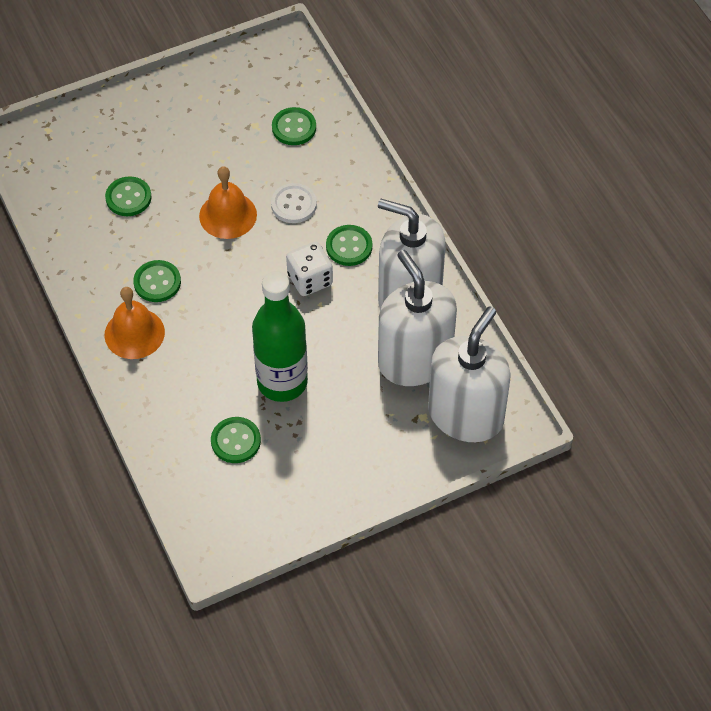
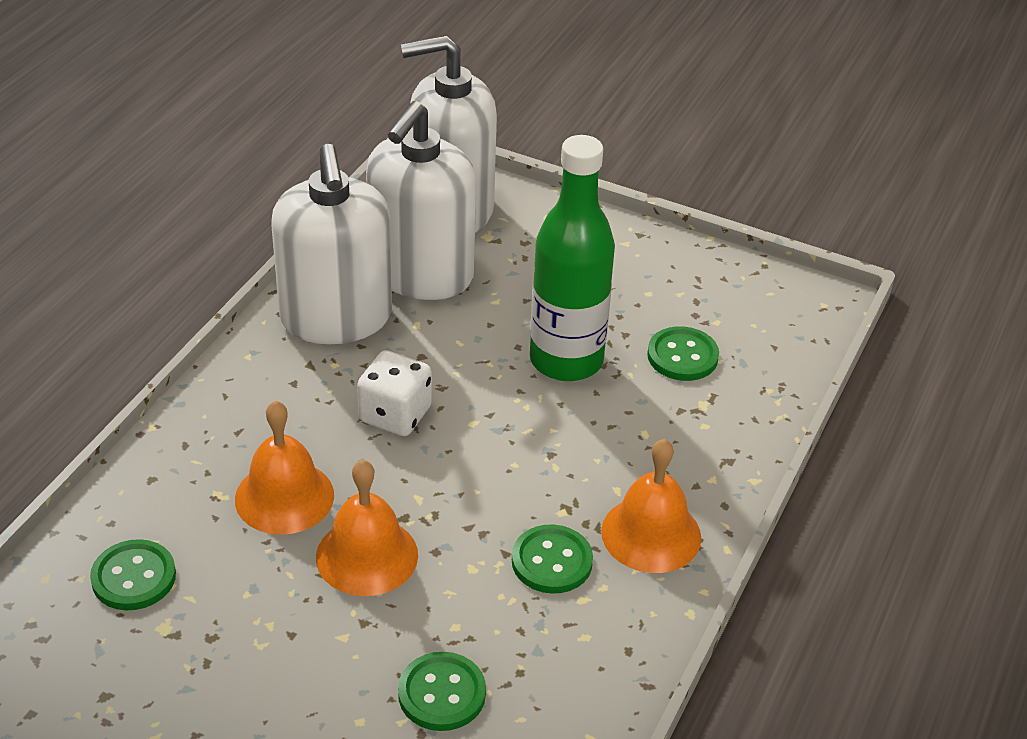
camera: 130 degrees left, 15 degrees down
white button [271,183,317,223] -> orange bell [235,401,334,535]
green button [326,225,372,266] -> none

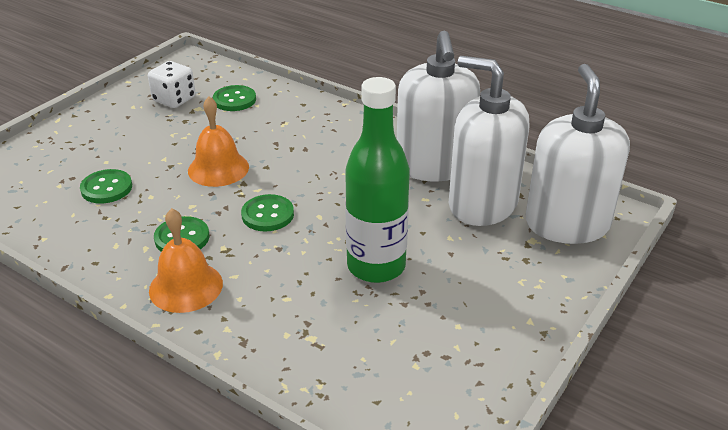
camera: 100 degrees right, 5 degrees down
orange bell [235,401,334,535] -> none
white soap dispenser [271,144,392,344] -> white soap dispenser turned 90 degrees counterclockwise [397,31,480,181]
white dice [357,350,432,436] -> white dice moved to [148,61,196,108]
green button [647,326,719,381] -> green button moved to [241,194,294,232]

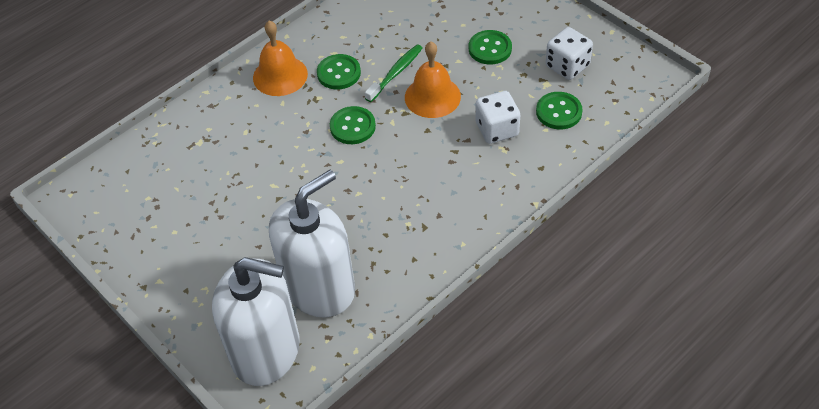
camera: 105 degrees right, 15 degrees up
green button [80,169,132,204] -> green button moved to [469,30,512,65]
green bottle [345,77,410,283] -> none
white soap dispenser [397,31,480,181] -> none
none -> green toothbrush [365,44,423,102]
none -> white dice [475,91,520,144]

